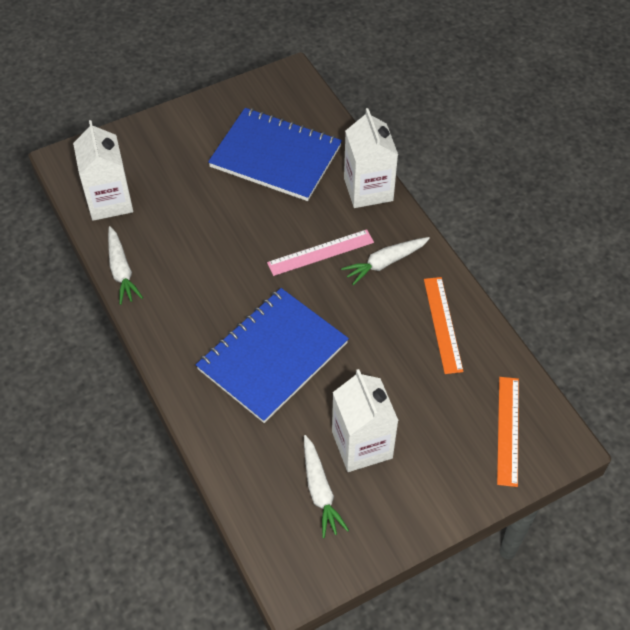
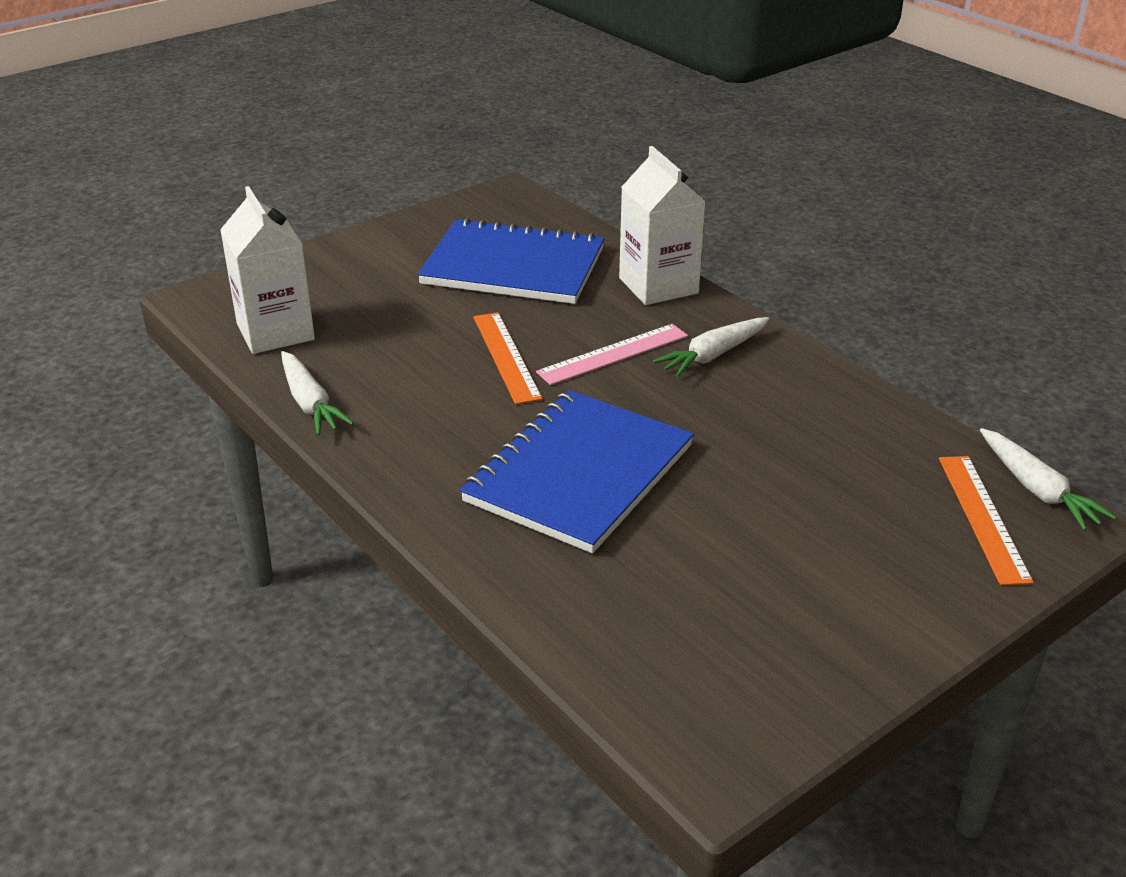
camera: 10 degrees left, 20 degrees down
white carrot [304,435,349,538] -> white carrot moved to [980,428,1116,531]
white carton [332,369,399,472] -> none
orange ruler [424,277,464,374] -> orange ruler moved to [473,312,543,404]

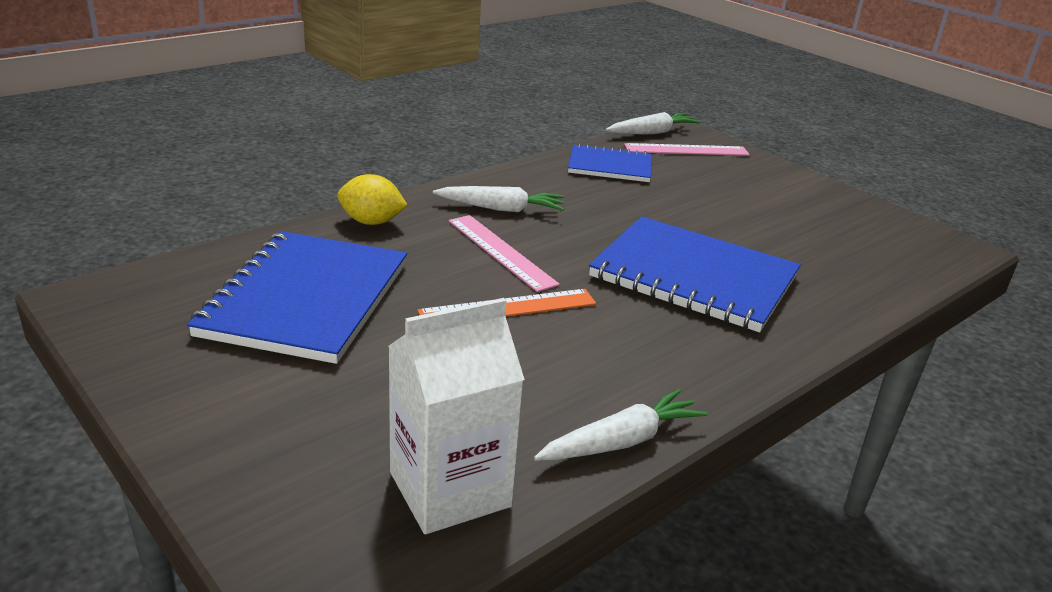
camera: 95 degrees left, 5 degrees down
white carton [619,146,706,305] -> yellow lemon [337,174,407,225]
white carrot [652,317,769,378] -> white carrot turned 45 degrees counterclockwise [433,186,564,212]
orange ruler [939,456,1034,585] -> pink ruler [624,143,750,156]
none -> blue notebook [568,143,652,182]

